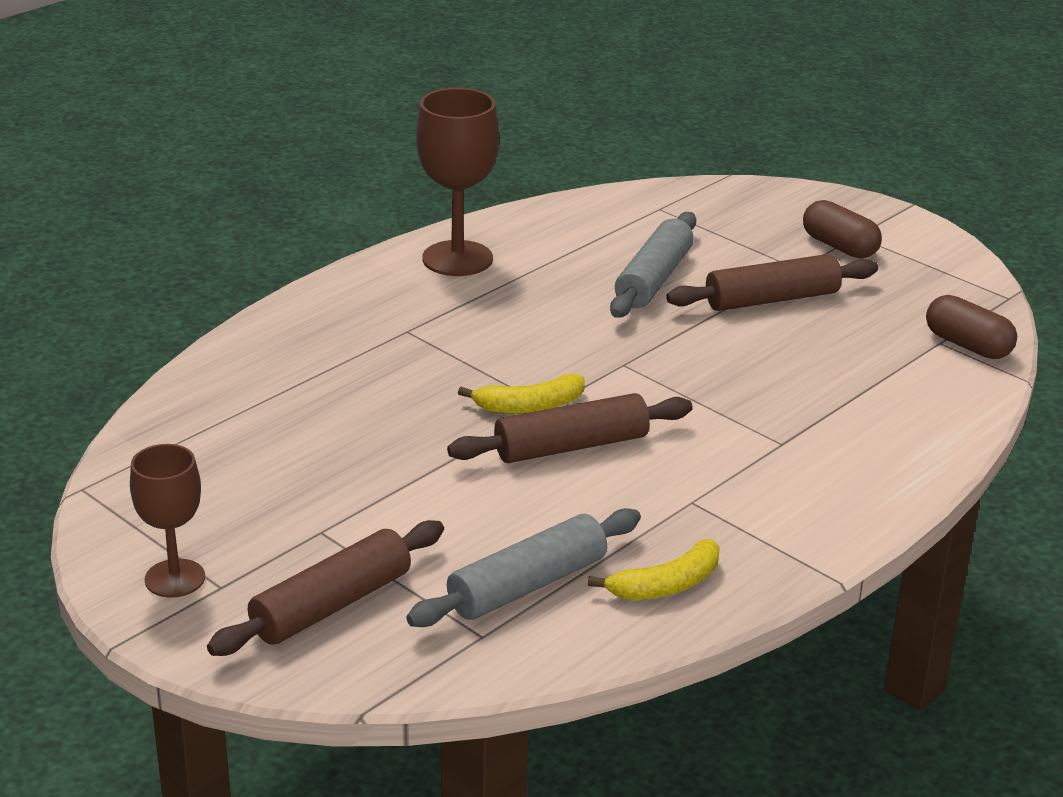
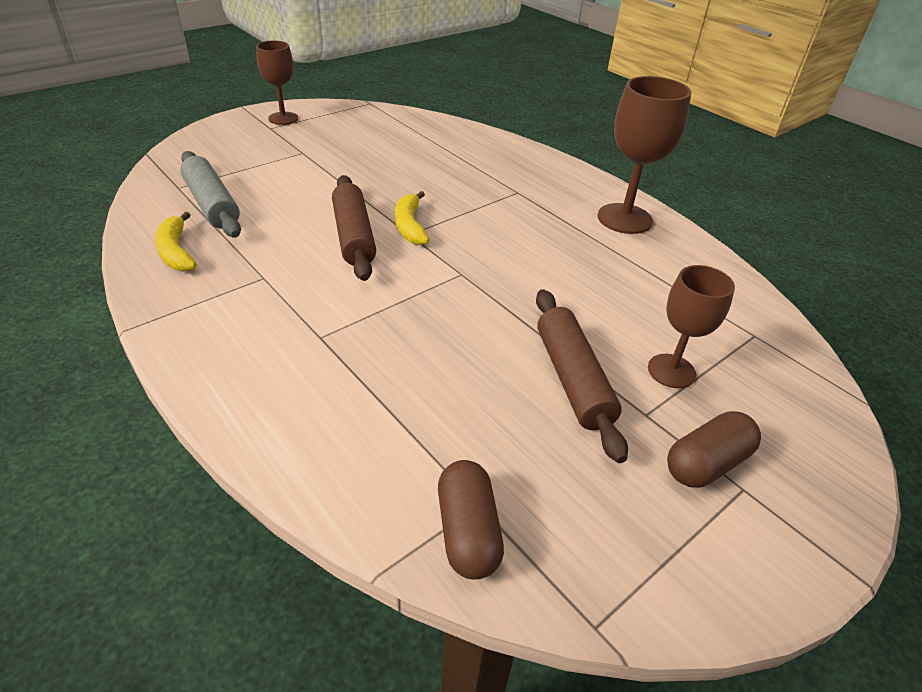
camera: 95 degrees right, 10 degrees up
brown rolling pin [207,520,444,656] -> none
grey rolling pin [610,212,696,318] -> none
brown capsule [926,295,1017,359] -> brown capsule turned 60 degrees counterclockwise [438,460,504,579]
none -> brown goblet [648,265,735,388]

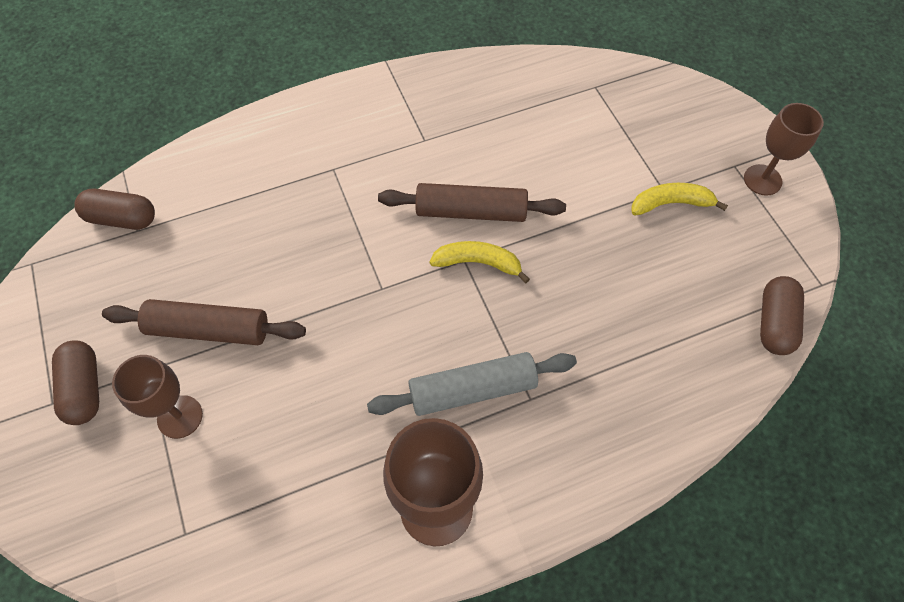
camera: 110 degrees right, 20 degrees up
yellow banana [155,212,197,271] -> yellow banana moved to [632,183,728,215]
grey rolling pin [180,151,241,238] -> grey rolling pin moved to [367,352,577,416]
none -> brown capsule [760,276,804,355]

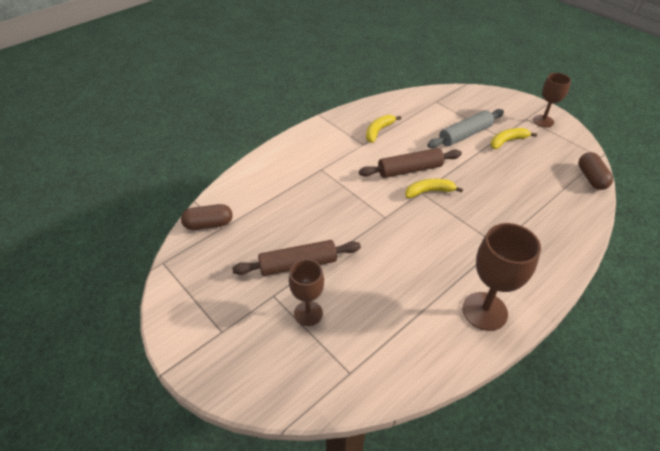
camera: 20 degrees left, 15 degrees down
brown capsule [52,340,99,425] -> none
grey rolling pin [367,352,577,416] -> grey rolling pin moved to [427,109,504,148]
none -> yellow banana [366,115,401,143]

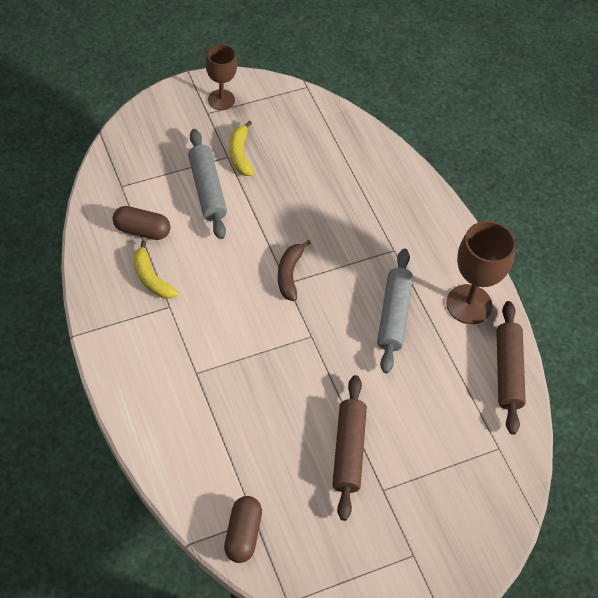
camera: 75 degrees left, 10 degrees up
brown goblet [289,259,324,326] -> none
brown rolling pin [359,148,462,178] -> brown rolling pin moved to [496,301,526,435]
yellow banana [405,179,463,198] -> brown banana [278,240,311,301]
brown capsule [579,152,613,190] -> brown capsule moved to [113,206,170,240]
none -> grey rolling pin [377,249,413,373]

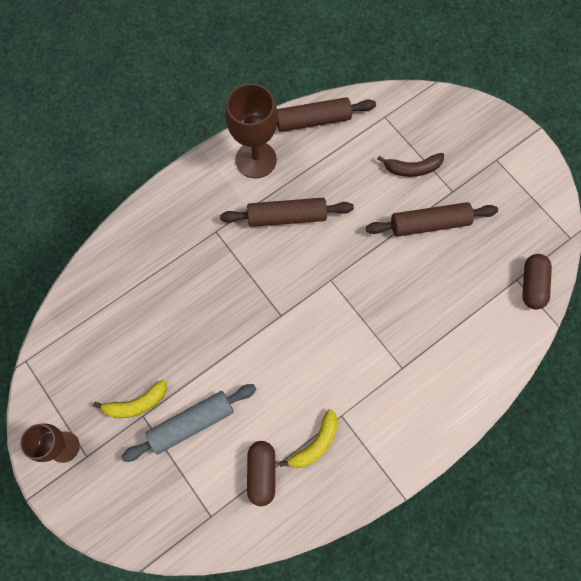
camera: 100 degrees left, 15 degrees up
brown capsule [224,496,262,563] -> brown capsule turned 75 degrees counterclockwise [522,254,552,310]
brown banana [278,240,311,301] -> brown banana moved to [378,153,444,177]
grey rolling pin [377,249,413,373] -> brown rolling pin [220,198,354,227]

